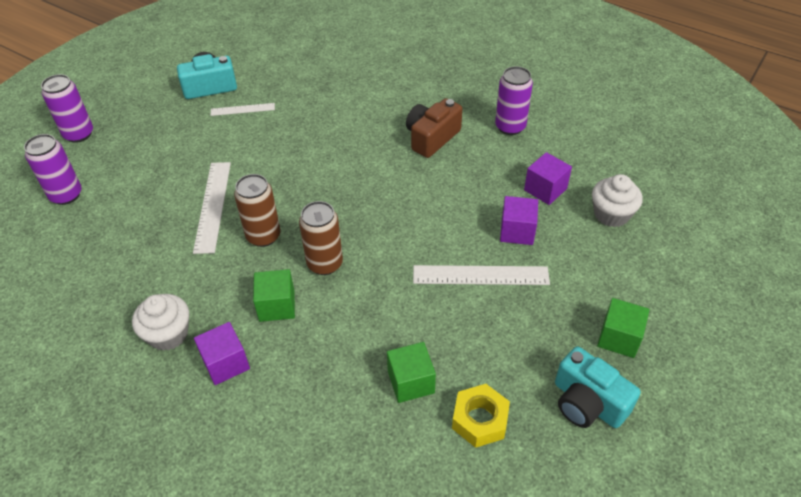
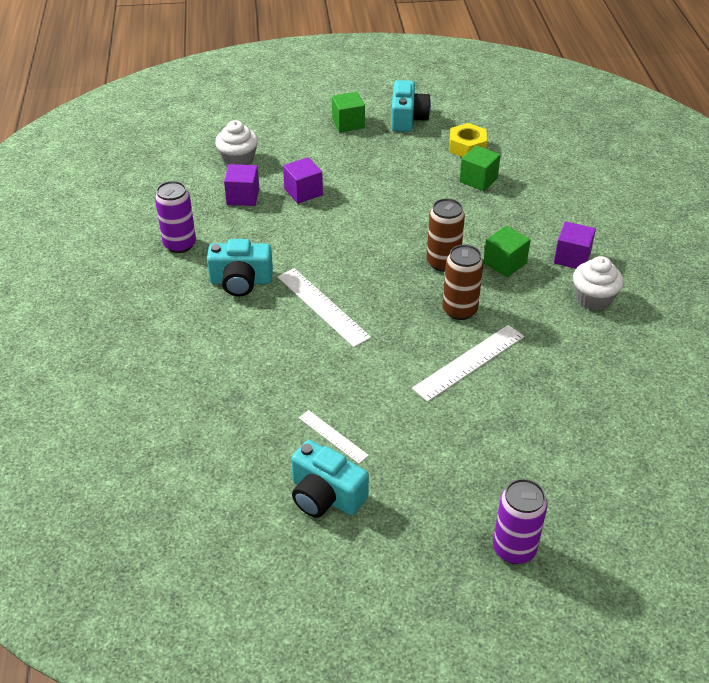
camera: 130 degrees left, 5 degrees down
purple can [24,134,82,205] -> none
brown camera [406,98,462,158] -> turquoise camera [207,239,273,296]
white ruler [413,265,550,285] -> white ruler moved to [277,268,371,347]

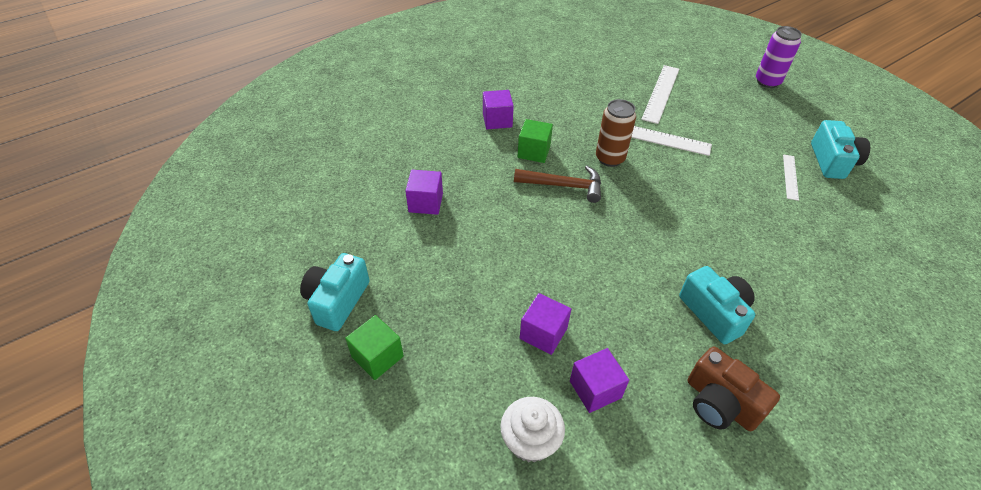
camera: 120 degrees left, 5 degrees up
purple can [155,181,196,253] -> brown camera [688,346,780,431]
white ruler [277,268,371,347] -> white ruler moved to [641,65,679,124]
turquoise camera [391,80,431,132] -> turquoise camera turned 45 degrees counterclockwise [300,253,370,331]
brown can [427,198,465,272] -> brown hammer [514,166,601,203]
yellow nut [450,123,487,157] -> none
green cube [459,145,501,191] -> purple cube [406,170,443,215]
white cupcake [573,256,624,311] -> none

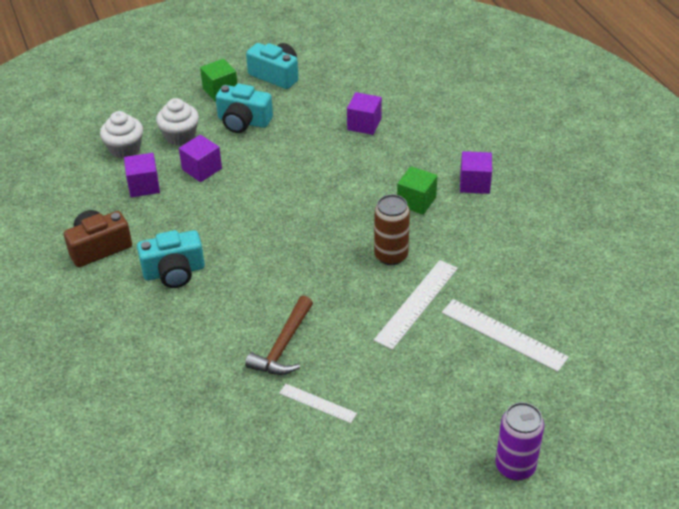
camera: 105 degrees right, 5 degrees down
brown hammer [514,166,601,203] -> brown hammer moved to [245,296,313,375]
turquoise camera [811,120,870,179] -> turquoise camera moved to [216,84,273,133]
none -> white cupcake [156,98,199,145]

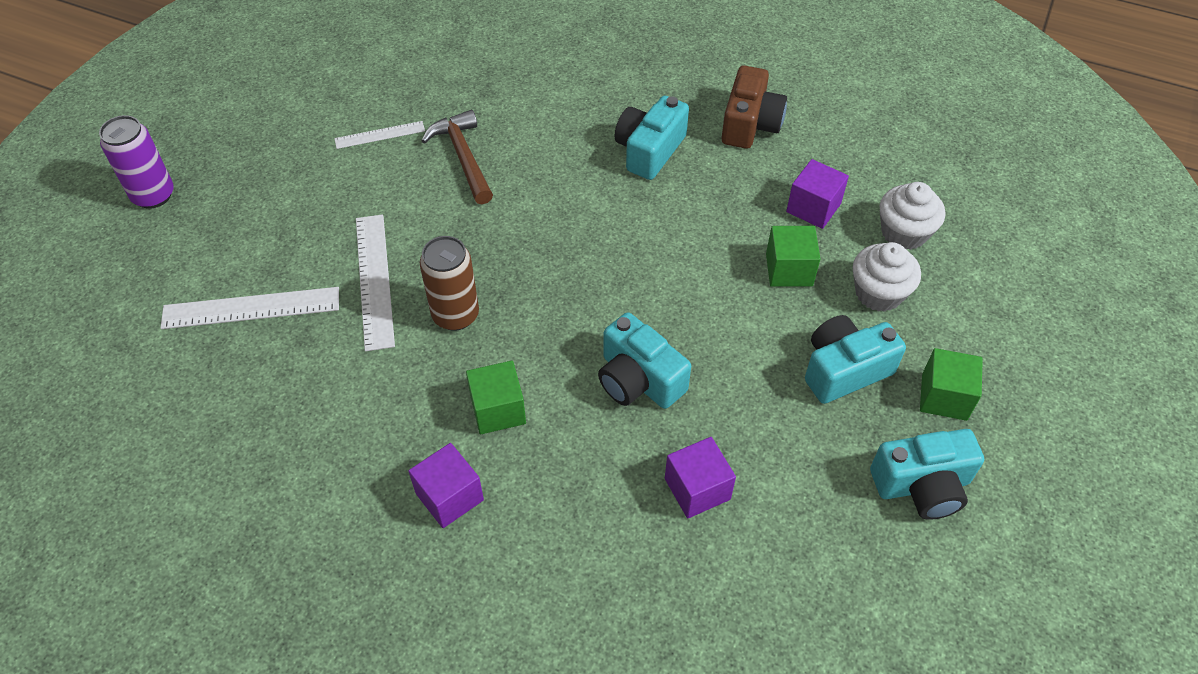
camera: 135 degrees right, 10 degrees up
purple cube [179,135,222,182] -> green cube [766,226,821,287]
none -> turquoise camera [598,312,691,409]

